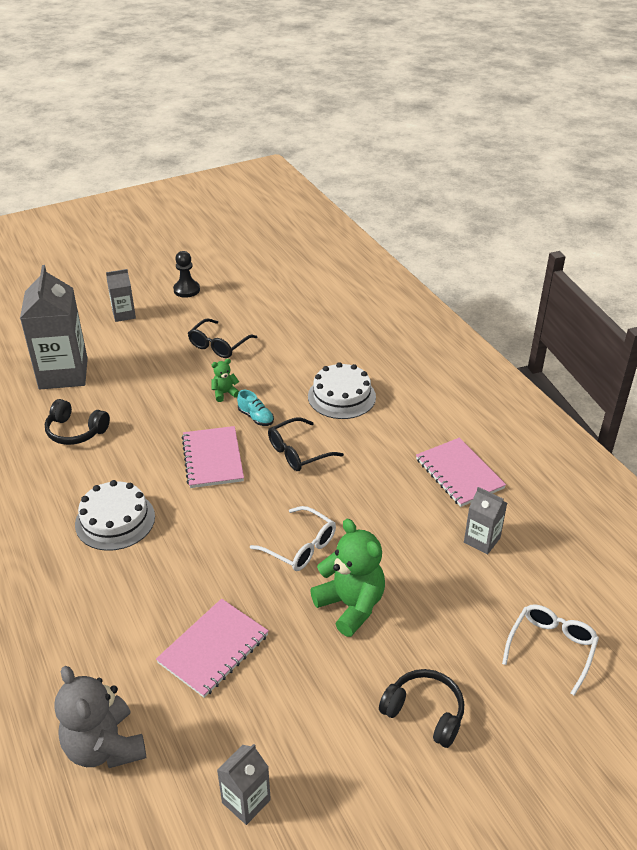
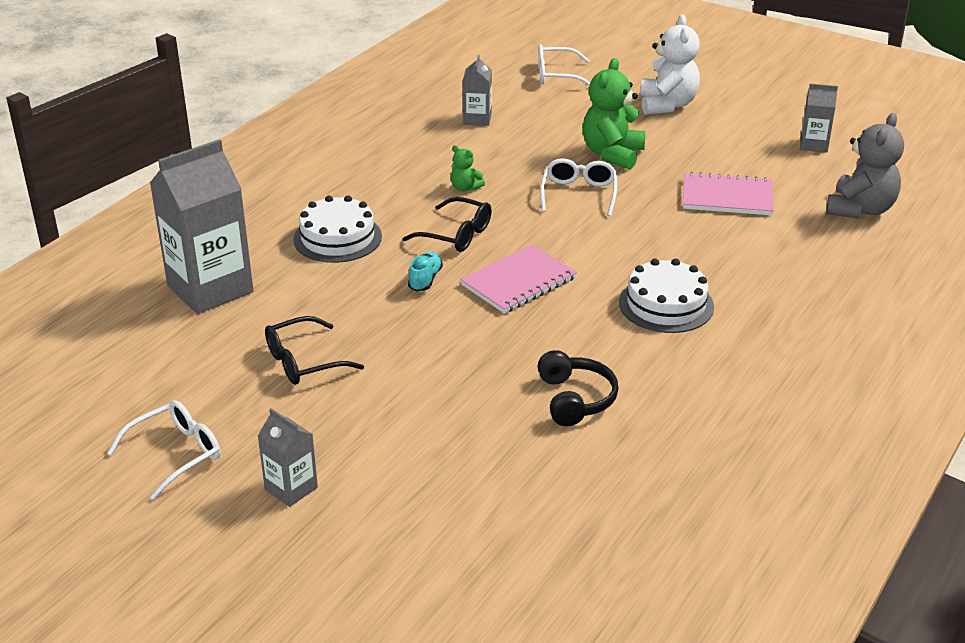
camera: 120 degrees left, 5 degrees down
grey carton [20,265,88,390] -> grey carton moved to [150,139,254,314]
black pawn [173,251,200,298] -> white glasses [108,400,221,500]
black glasses [188,319,257,358] -> black glasses turned 150 degrees clockwise [265,316,364,385]
green teddy bear [211,359,239,402] -> green teddy bear moved to [451,145,485,191]
black headphones [379,669,464,748] -> white teddy bear [640,14,700,115]
pink notebook [416,438,506,507] -> none

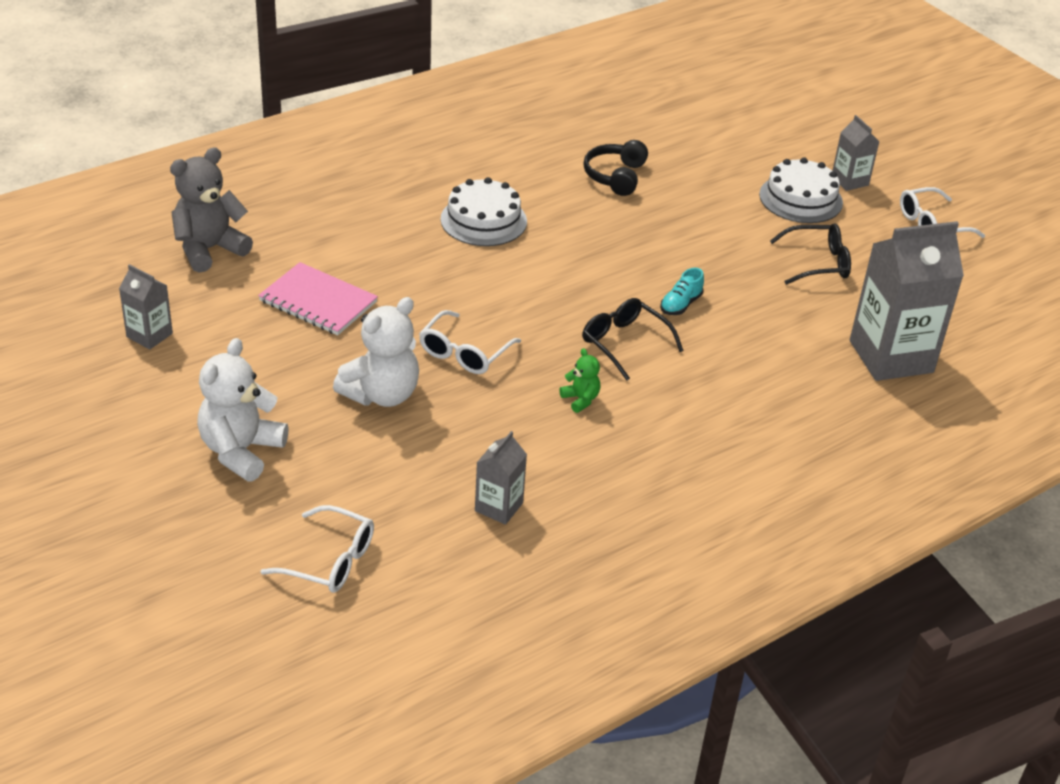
camera: 160 degrees left, 5 degrees up
white cake [293,196,382,263] -> white cake moved to [759,157,843,223]
pink notebook [460,245,577,314] -> none
green teddy bear [583,58,646,170] -> white teddy bear [333,297,419,407]

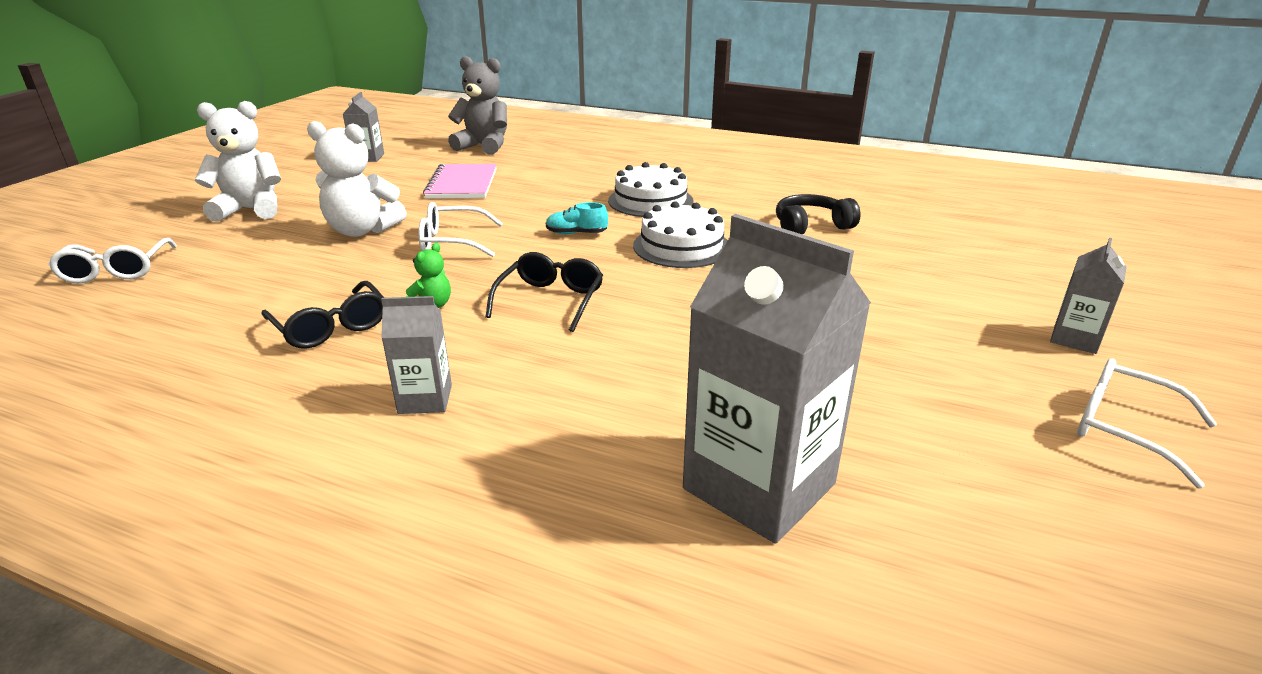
camera: 60 degrees right, 10 degrees down
grey carton [475,431,527,525] -> grey carton moved to [381,296,452,414]
turquoise shoe [660,268,704,315] -> turquoise shoe moved to [546,202,608,234]
white cake [759,157,843,223] -> white cake moved to [633,201,728,268]
black glasses [770,223,851,285] -> black glasses moved to [261,281,384,349]

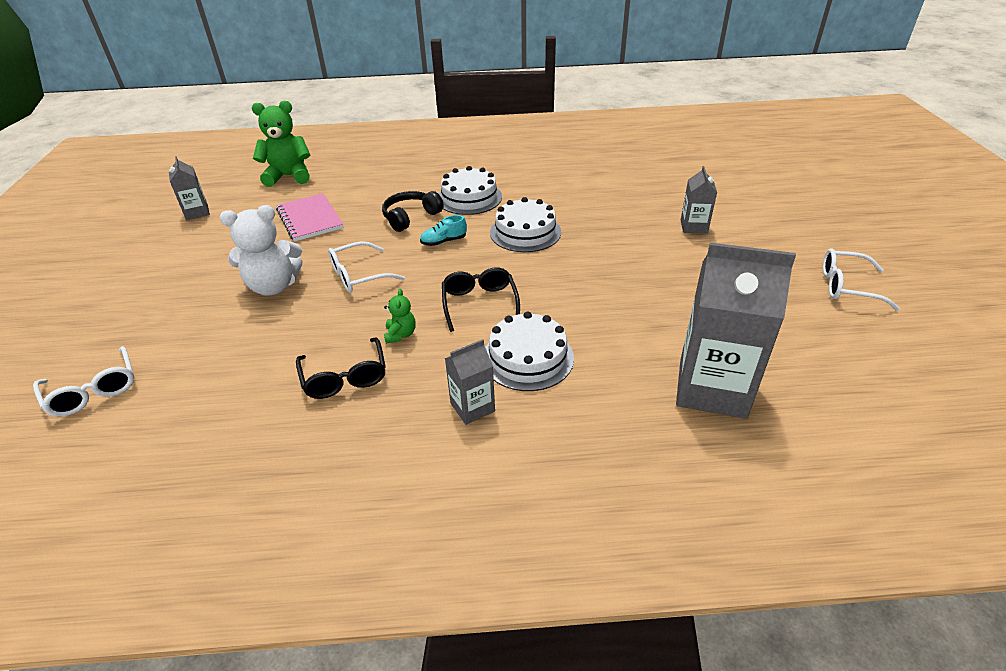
camera: 25 degrees left, 10 degrees up
white teddy bear [195,101,281,222] -> none
black glasses [261,281,384,349] -> black glasses turned 45 degrees clockwise [296,337,386,399]
grey teddy bear [448,56,507,155] -> green teddy bear [252,101,310,187]
black headphones [776,194,861,235] -> black headphones moved to [382,191,444,232]
grey carton [1050,238,1127,354] -> grey carton moved to [681,166,717,234]
none -> white cake [485,311,574,391]

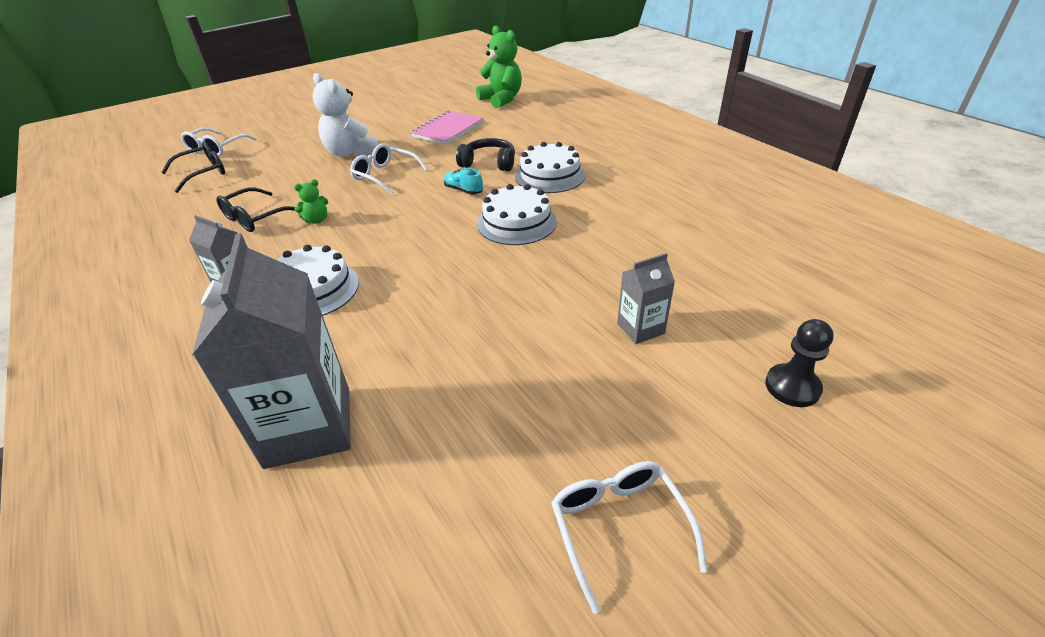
camera: 60 degrees right, 0 degrees up
grey carton [169,156,210,220] -> none
black glasses [442,268,520,332] -> black glasses moved to [161,142,225,193]
none -> black pawn [765,319,834,407]

